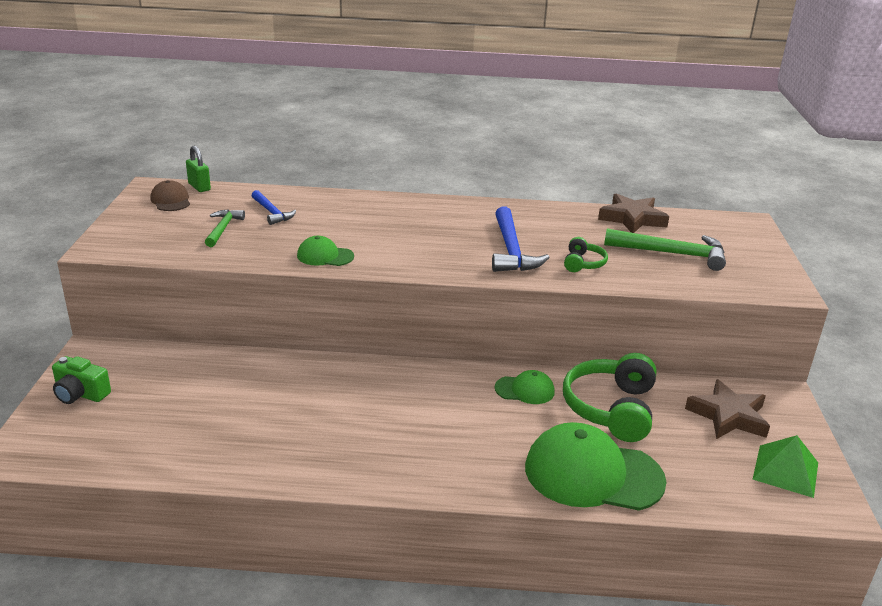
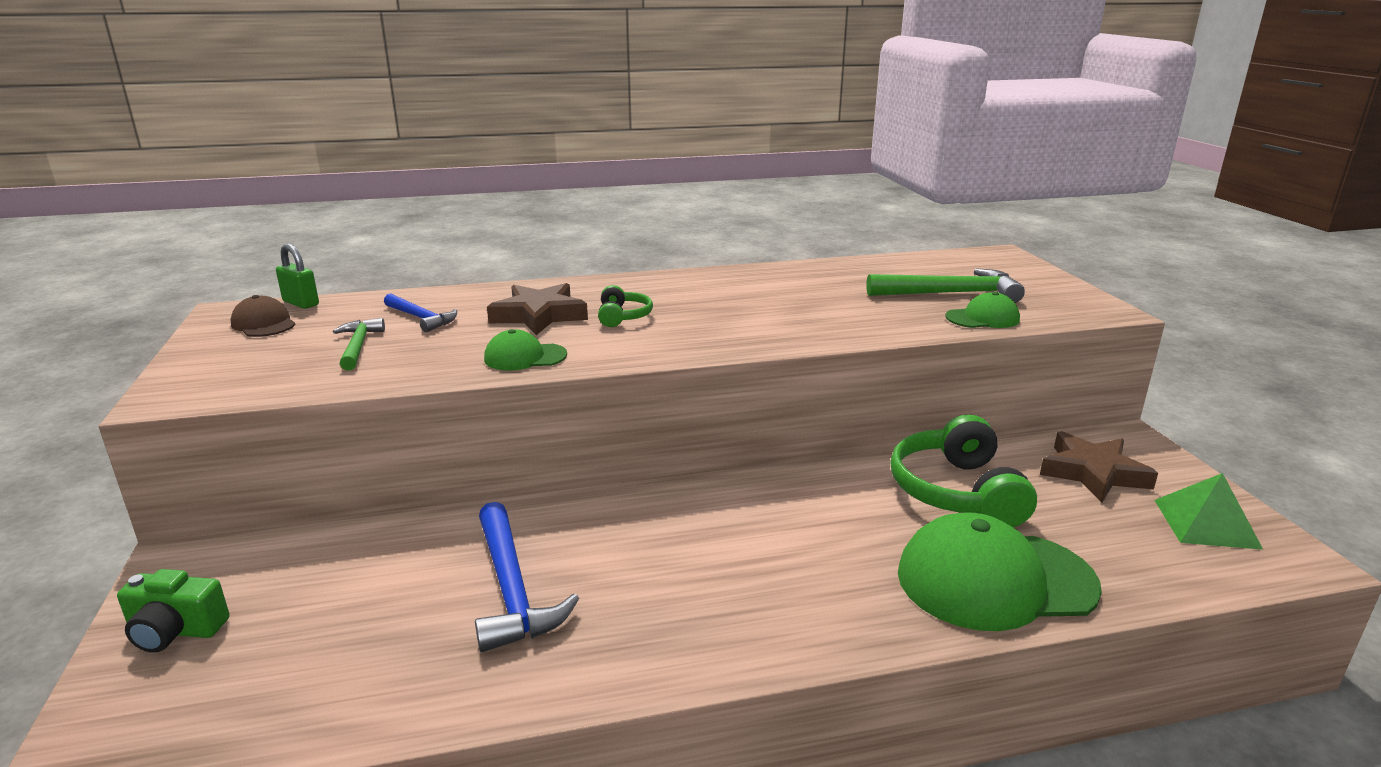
camera: 15 degrees left, 5 degrees down
blue hammer [492,206,550,272] -> blue hammer moved to [475,502,579,652]
green cap [495,370,555,404] -> green cap moved to [945,292,1020,328]
green headphones [564,237,608,272] -> green headphones moved to [598,285,653,327]
brown star [598,193,669,233] -> brown star moved to [487,283,588,335]

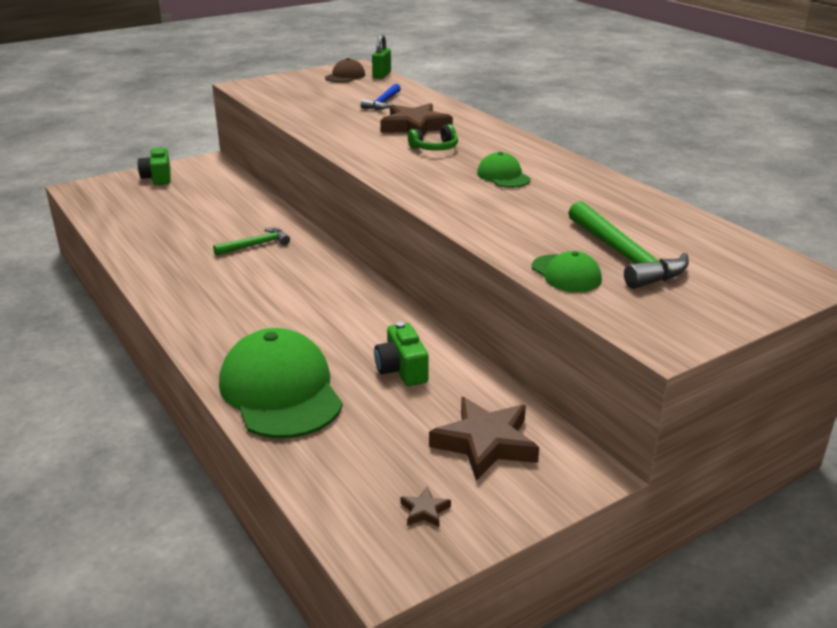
camera: 70 degrees right, 5 degrees up
green hammer [333,318,385,371] -> green hammer moved to [213,228,290,256]
blue hammer [475,502,579,652] -> none
green cap [484,329,567,370] -> green cap moved to [477,152,531,188]
green headphones [890,414,1037,527] -> green camera [374,322,429,386]
green pyramid [1155,473,1263,550] -> brown star [401,487,451,527]

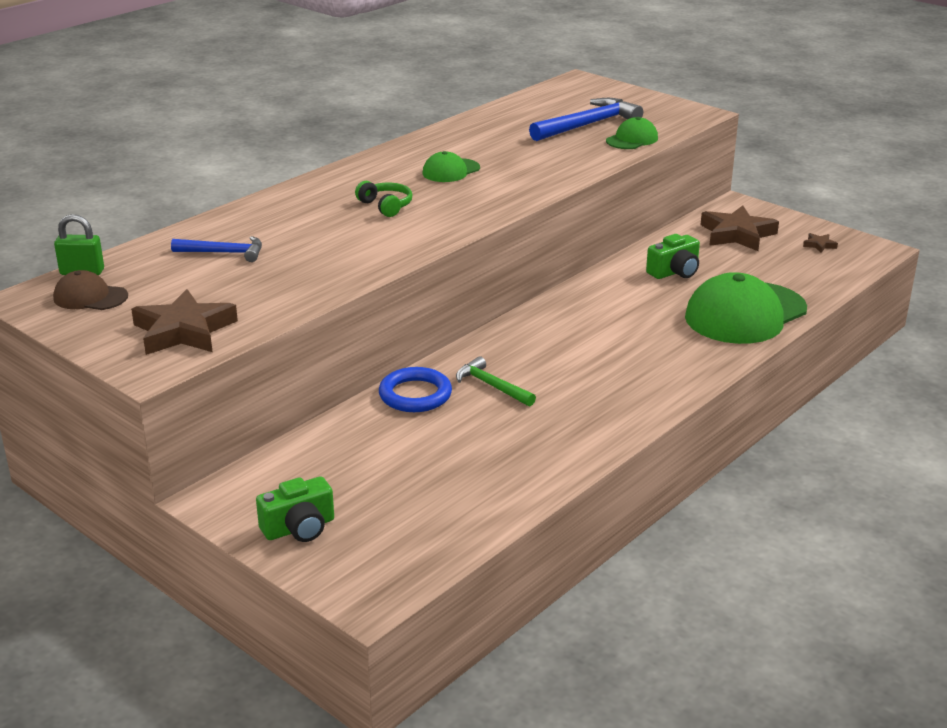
camera: 105 degrees left, 0 degrees up
brown star [380,103,453,136] -> brown star moved to [131,289,238,355]
green hammer [568,201,689,289] -> blue hammer [529,98,643,141]
none -> blue ring [379,367,452,412]

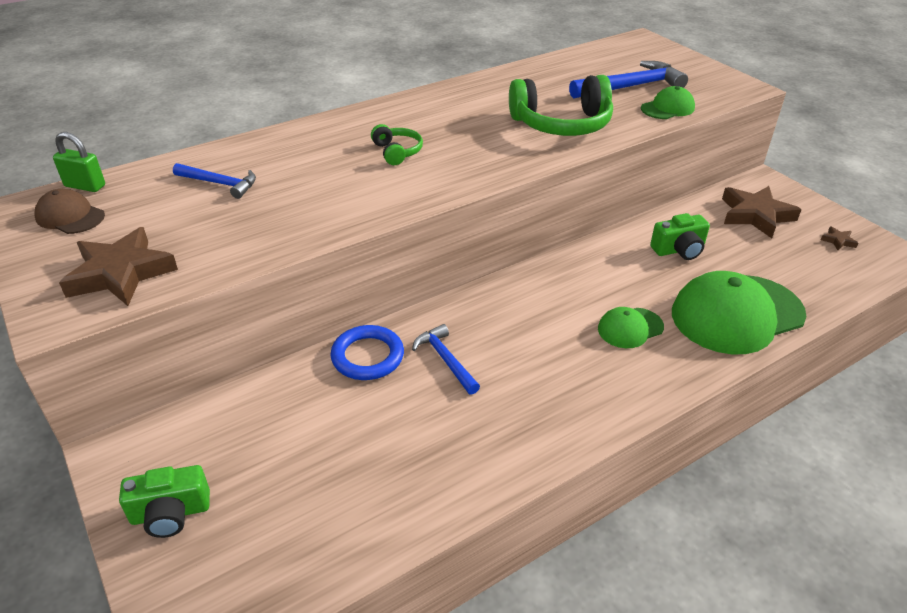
camera: 15 degrees right, 10 degrees up
green cap [422,151,480,182] -> green cap moved to [598,307,664,348]
green hammer [456,356,536,406] -> blue hammer [412,324,480,395]
none -> green headphones [509,75,613,136]

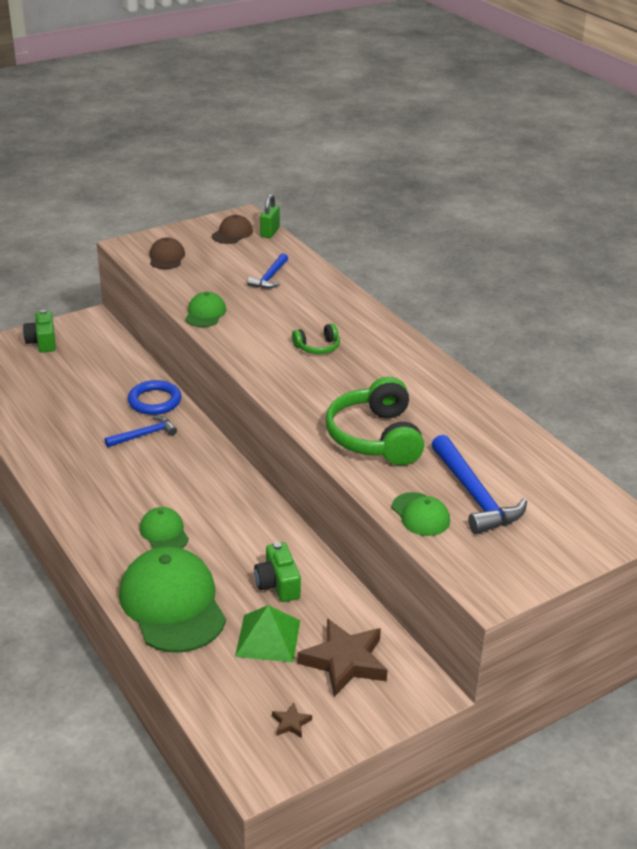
camera: 90 degrees right, 5 degrees down
brown star [59,227,178,306] -> brown cap [150,237,185,269]
none -> green cap [185,292,226,327]
none -> green pyramid [235,605,300,662]

